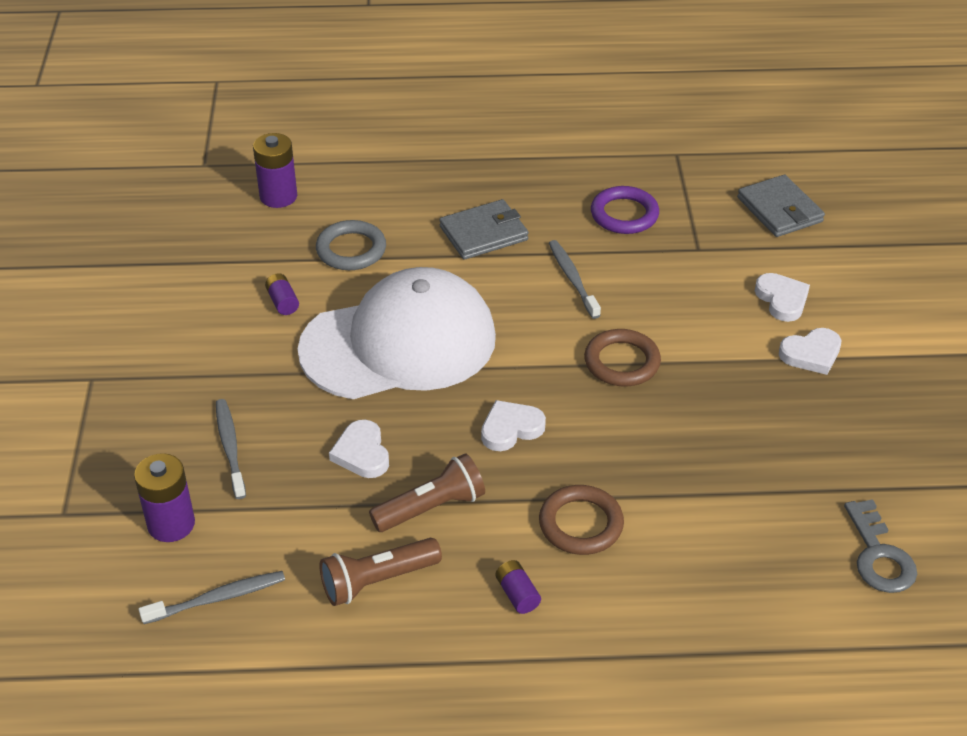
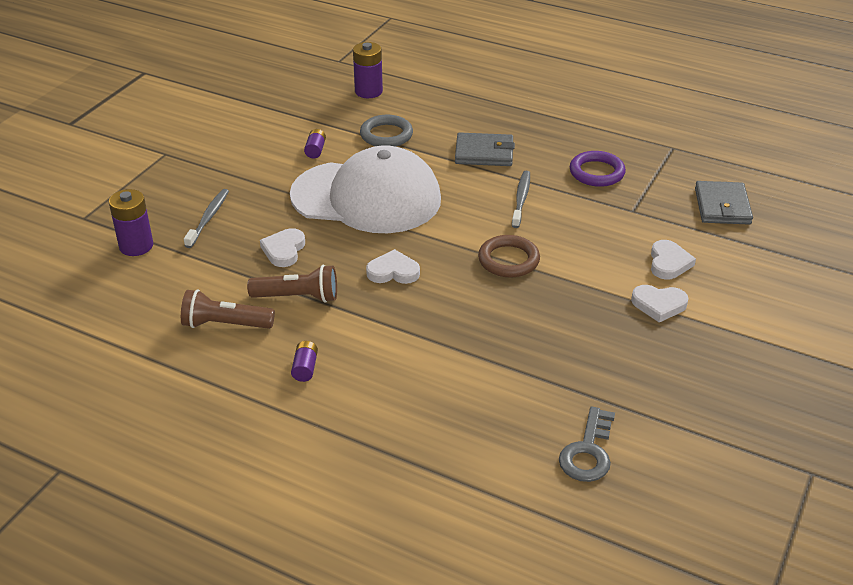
camera: 30 degrees right, 5 degrees down
grey toothbrush [139,571,285,624] -> none
brown ring [539,485,624,555] -> none

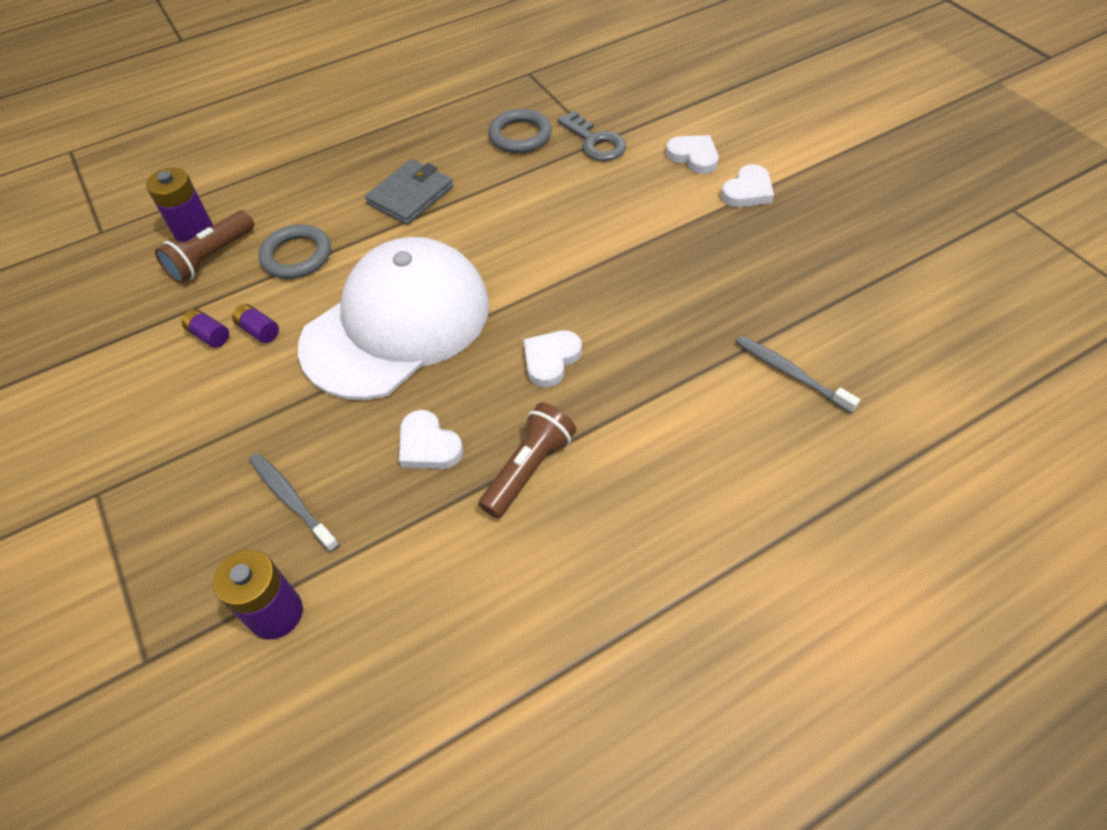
camera: 55 degrees left, 15 degrees up
brown flashlight [181,289,275,329] -> brown flashlight moved to [155,210,254,284]
purple battery [291,341,318,382] -> purple battery moved to [182,309,229,348]
brown ring [478,235,540,278] -> none
grey toothbrush [512,171,530,228] -> grey toothbrush moved to [736,336,860,413]
grey key [559,407,615,482] -> grey key moved to [557,111,626,161]
purple ring [570,151,626,187] -> grey ring [488,109,552,153]
grey wallet [695,181,753,225] -> none

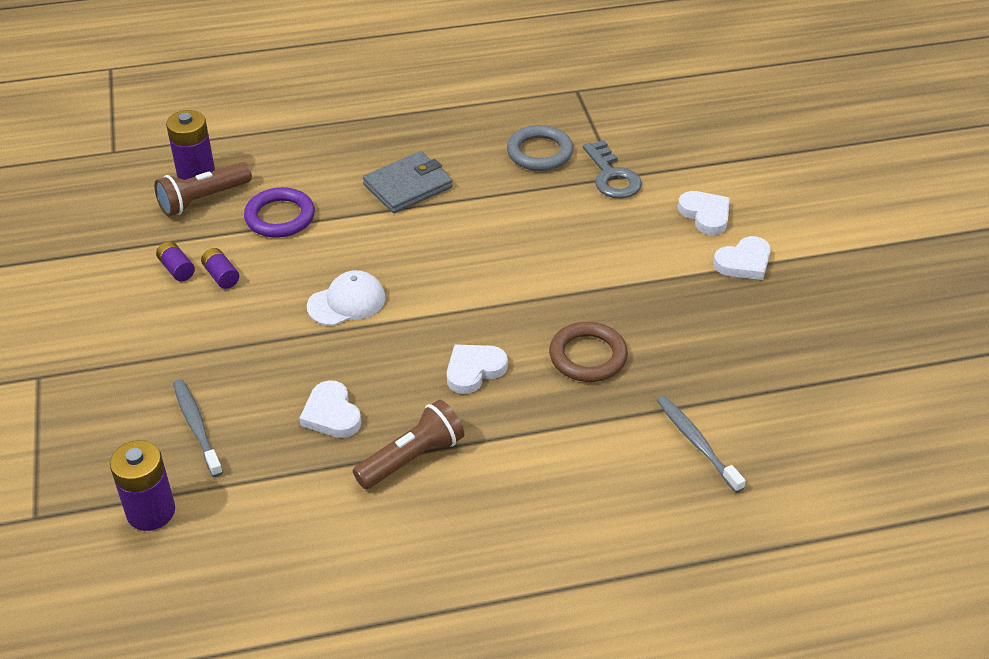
camera: 15 degrees right, 10 degrees down
grey ring [259,224,331,279] -> purple ring [244,187,315,238]
white cap [298,237,489,400] -> white cap [307,270,385,326], size x0.40
none -> brown ring [549,322,628,382]

